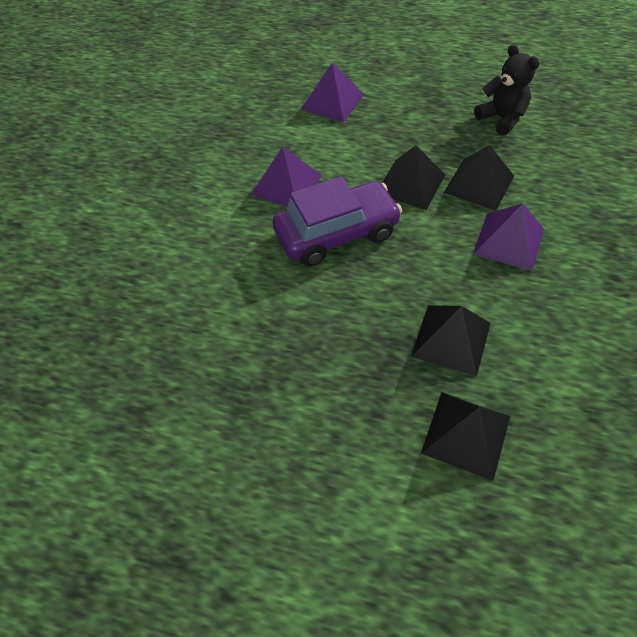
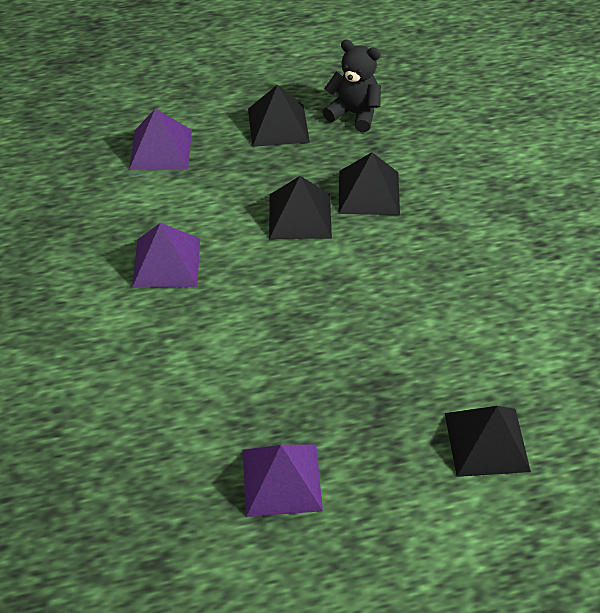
camera: 30 degrees left, 5 degrees down
purple car [272,176,402,266] -> none
black pyramid [411,305,491,377] -> black pyramid moved to [248,84,310,147]
purple pyramid [473,204,544,271] -> purple pyramid moved to [243,445,323,517]

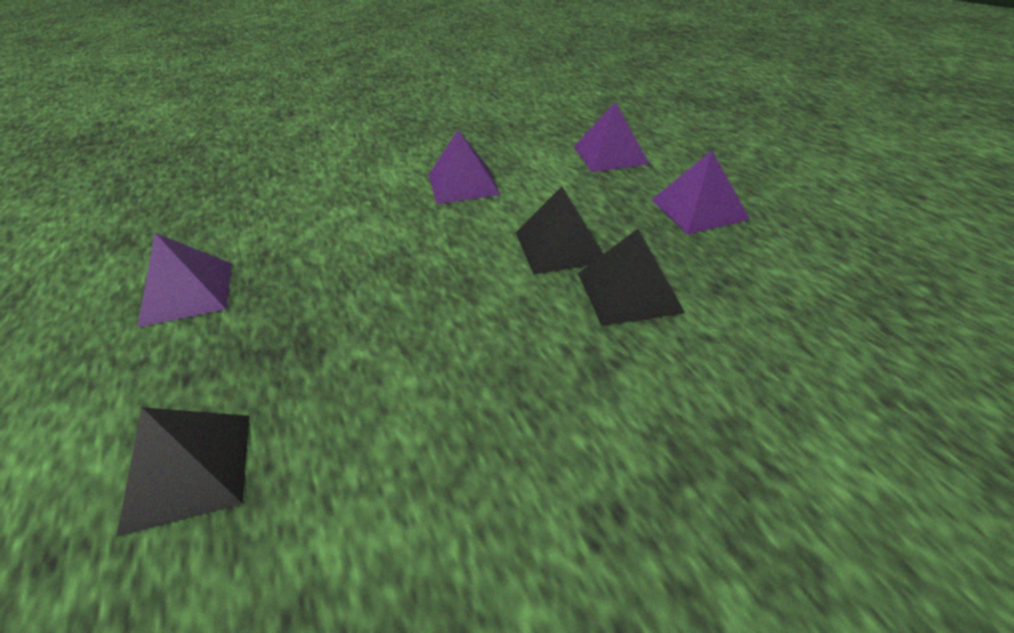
camera: 80 degrees right, 10 degrees down
black pyramid [248,84,310,147] -> purple pyramid [652,151,750,234]
black teddy bear [323,40,381,132] -> none

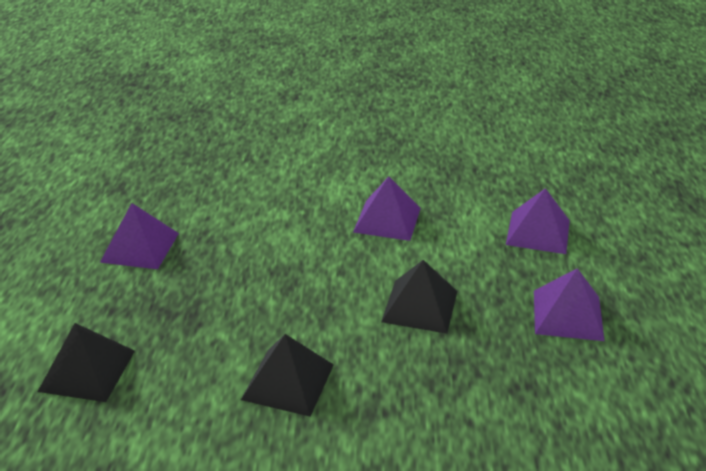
camera: 25 degrees right, 5 degrees down
black pyramid [578,229,685,326] -> black pyramid moved to [241,334,334,417]

